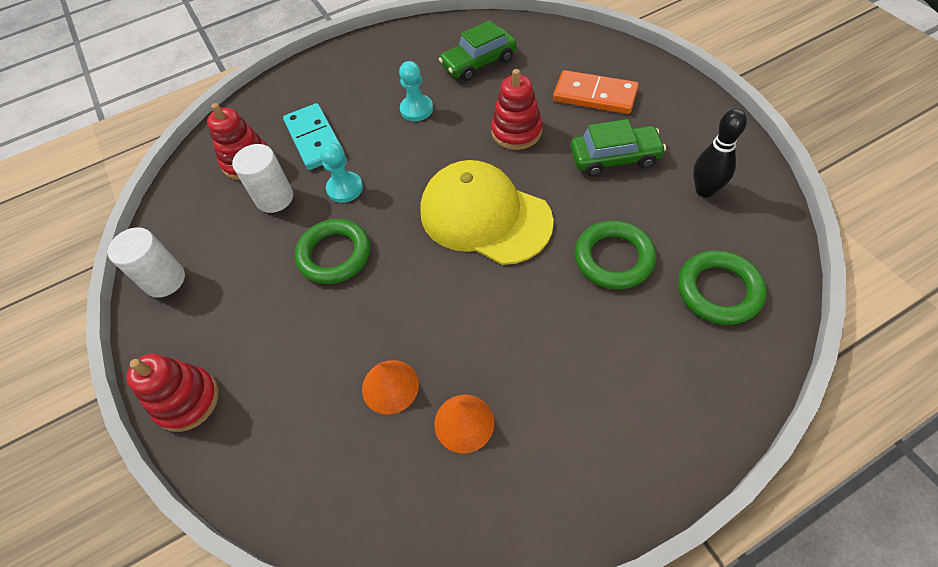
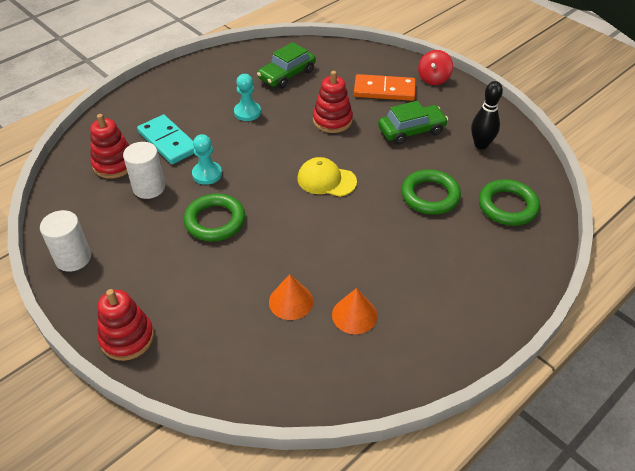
camera: 20 degrees left, 10 degrees down
yellow cap [420,160,554,265] -> yellow cap [297,157,357,197], size x0.56
none -> red spinning top [418,50,453,85]

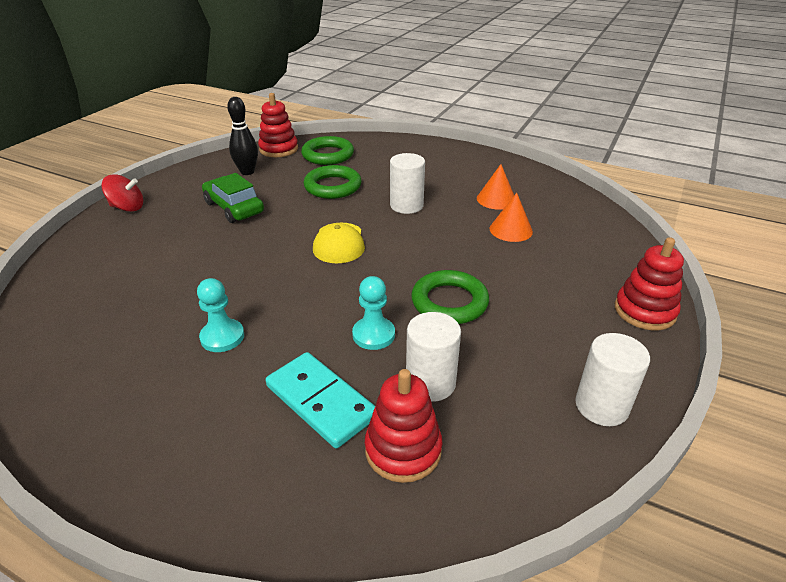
camera: 110 degrees left, 10 degrees down
turquoise domino [137,115,194,164] -> turquoise domino turned 75 degrees counterclockwise [266,352,375,448]
green car [257,42,316,89] -> none
red stacking toy [313,71,353,133] -> red stacking toy moved to [258,93,298,157]
orange domino [354,74,416,101] -> none
none -> white cylinder [390,153,425,214]

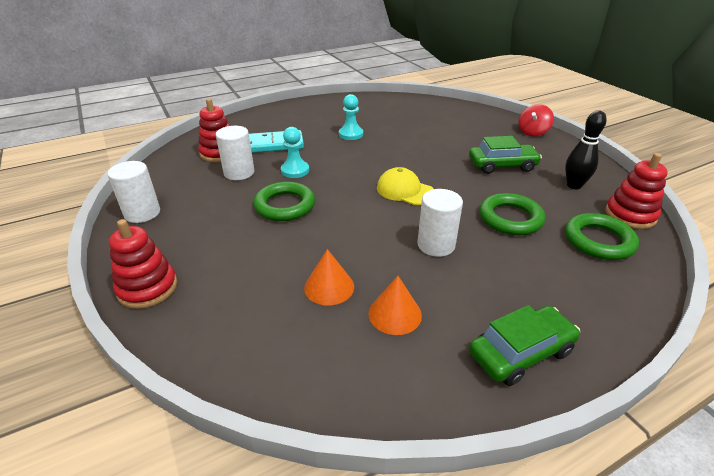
camera: 125 degrees right, 0 degrees up
none -> green car [469,305,580,386]

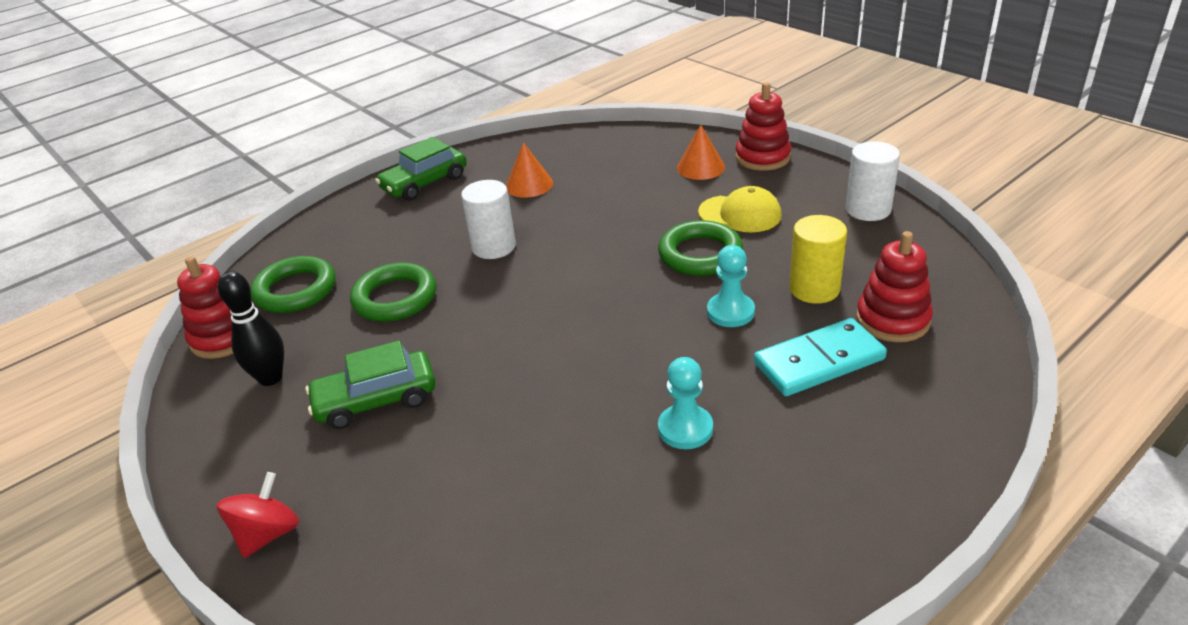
camera: 170 degrees right, 0 degrees up
white cylinder [216,126,254,180] -> yellow cylinder [789,215,847,304]
orange cone [304,249,354,305] -> orange cone moved to [677,125,725,180]
yellow cap [377,167,434,205] -> yellow cap moved to [698,186,782,232]

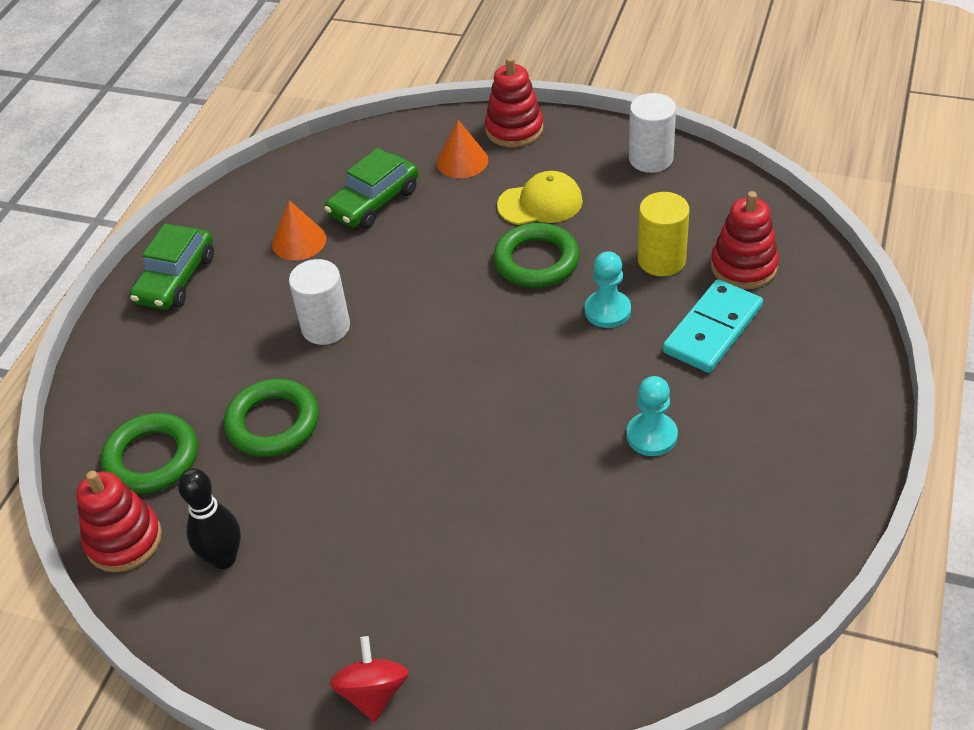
camera: 30 degrees left, 10 degrees up
green car [306,340,436,429] -> green car moved to [324,148,419,229]

